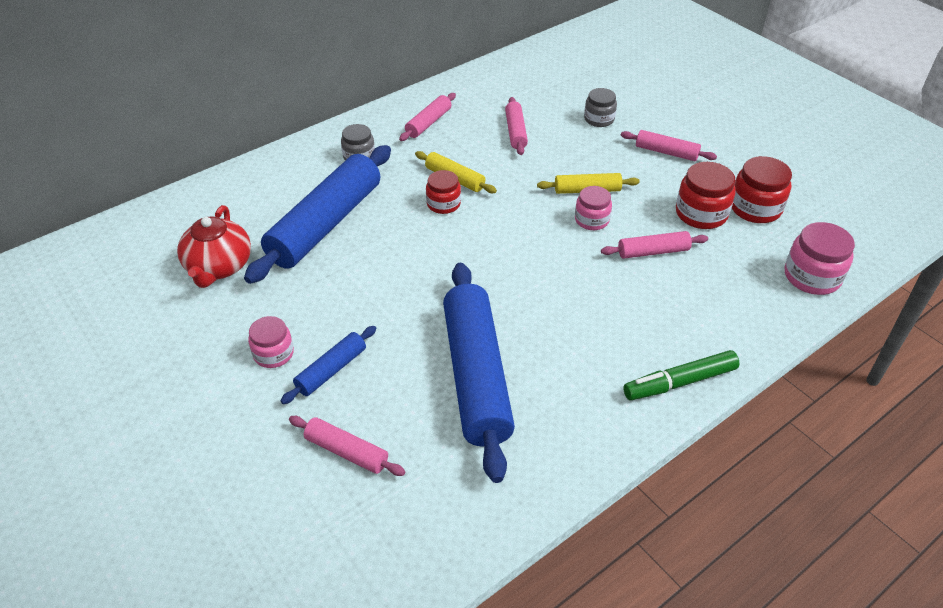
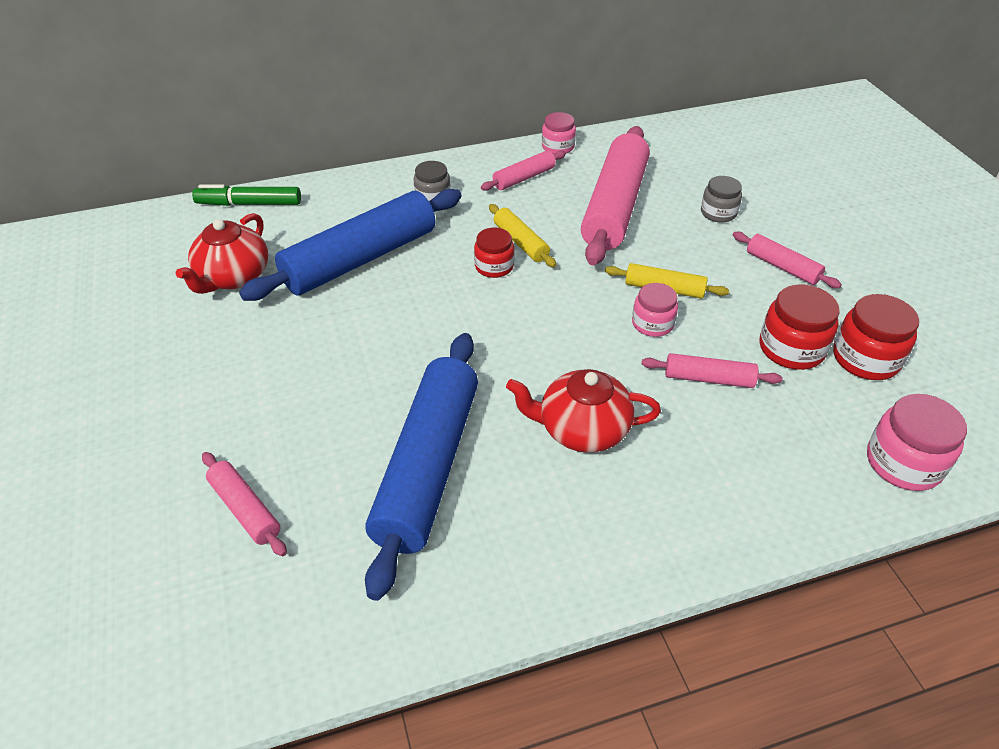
camera: 20 degrees right, 0 degrees up
pink jar [248,316,294,368] -> pink jar moved to [542,112,576,154]
blue rolling pin [281,326,376,404] -> none
pink rolling pin [505,97,528,155] -> pink rolling pin [581,126,650,265], size x2.14
green marker [623,350,739,400] -> green marker moved to [192,185,301,206]
none -> red teapot [506,369,661,453]

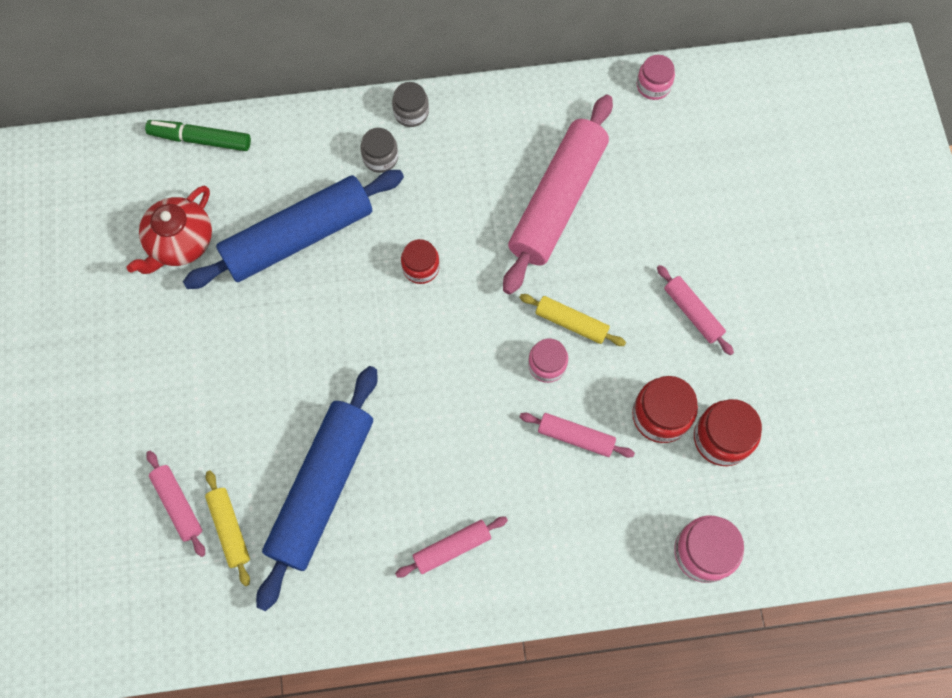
camera: 10 degrees right, 25 degrees up
pink rolling pin [481,150,566,191] -> pink rolling pin moved to [395,517,508,577]
yellow rolling pin [489,204,556,267] -> yellow rolling pin moved to [205,470,250,586]
red teapot [506,369,661,453] -> none
pink jar [542,112,576,154] -> pink jar moved to [637,55,675,100]
grey jar [701,176,742,223] -> grey jar moved to [392,82,429,127]

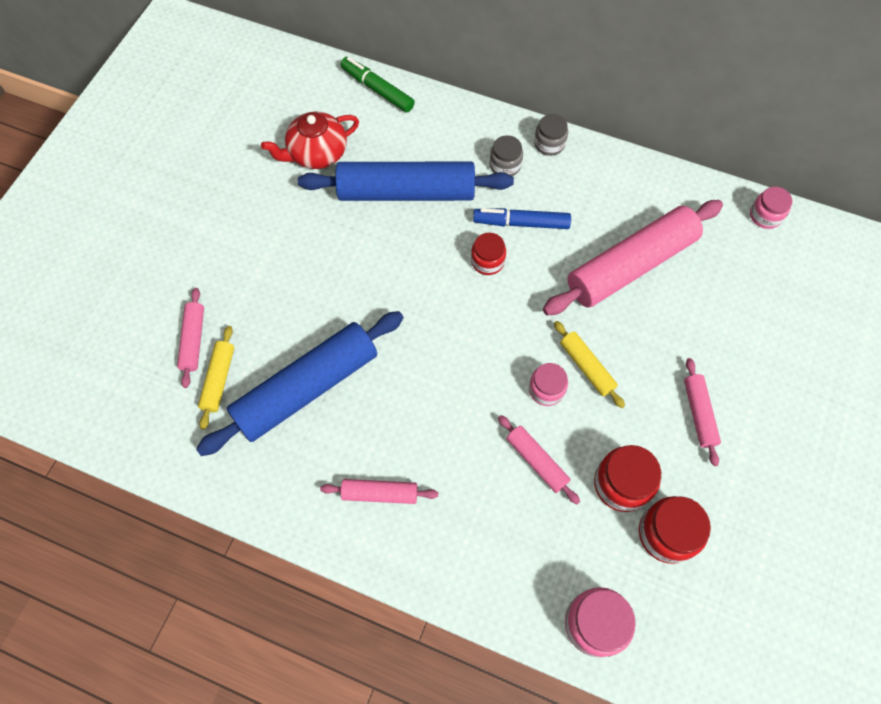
camera: 30 degrees right, 5 degrees down
none -> blue marker [473,208,571,229]

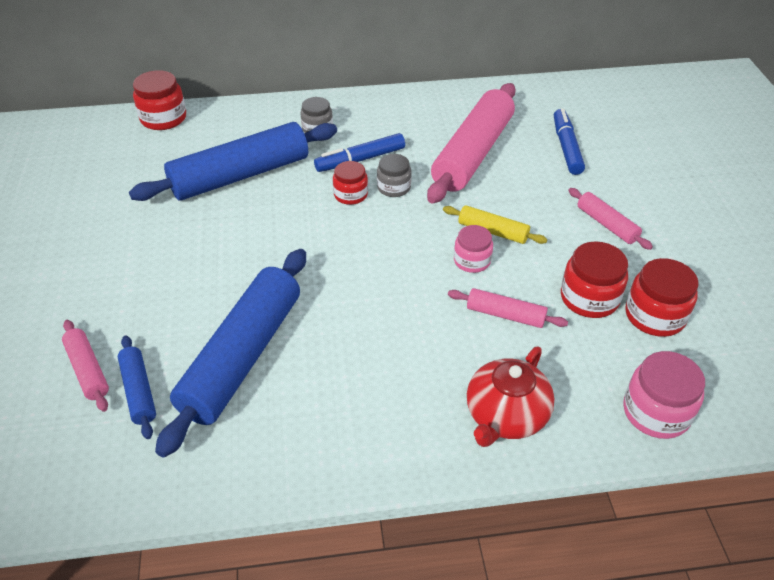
camera: 30 degrees left, 20 degrees down
yellow rolling pin [198,326,234,430] -> blue rolling pin [118,335,156,439]
red teapot [261,112,359,169] -> red teapot moved to [467,346,555,447]
pink rolling pin [320,479,438,504] -> none
green marker [341,57,415,112] -> red jar [133,70,186,130]
grey jar [534,114,568,156] -> grey jar moved to [377,154,412,197]
pink jar [750,187,792,229] -> none
none -> blue marker [554,108,585,175]

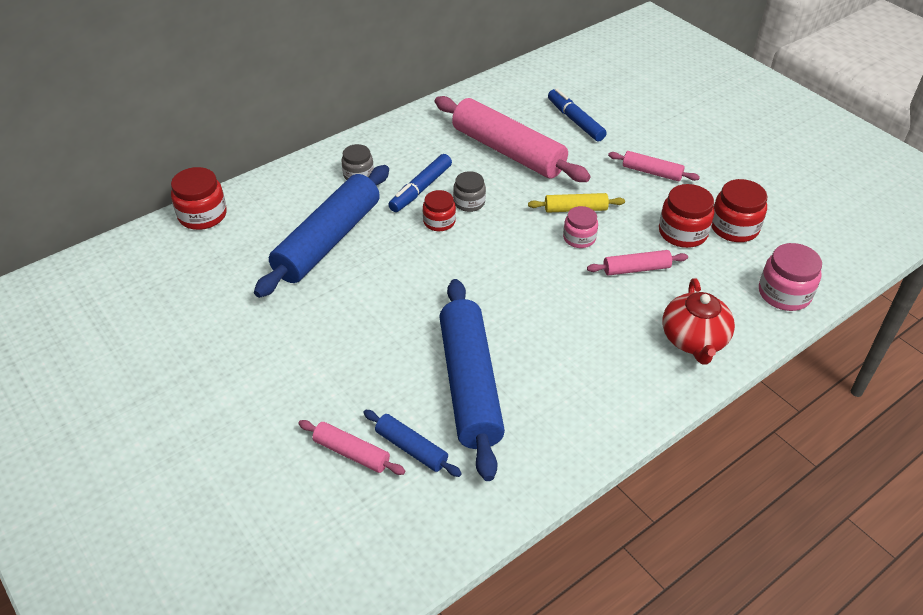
camera: 30 degrees left, 0 degrees up
pink rolling pin [427,83,516,204] -> pink rolling pin turned 45 degrees counterclockwise [435,96,591,182]

